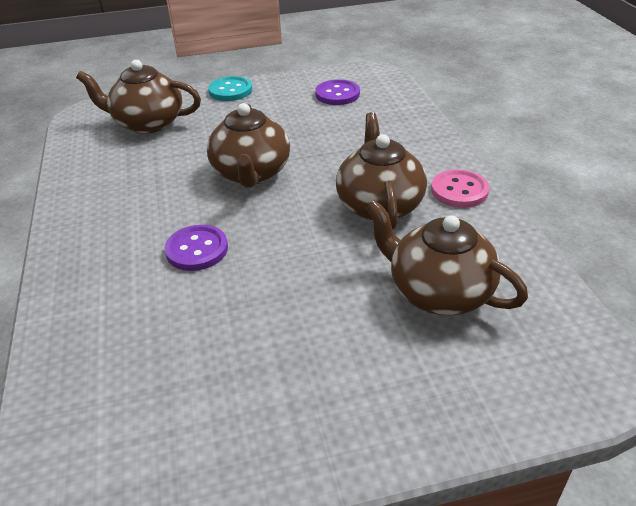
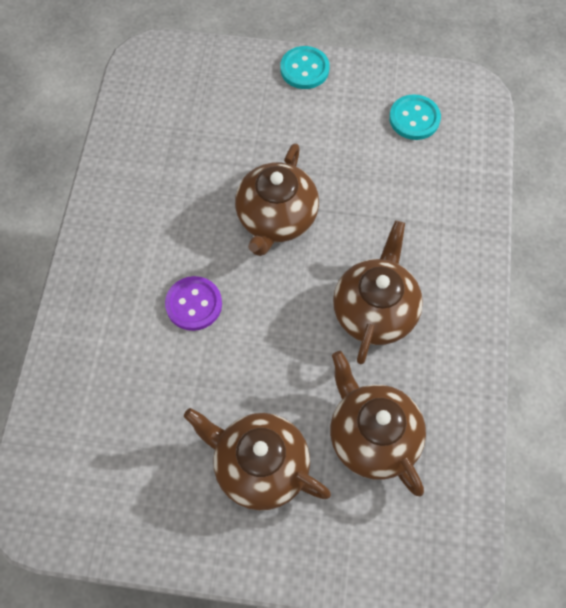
camera: 20 degrees right, 25 degrees up
brown teapot [76,60,201,134] -> brown teapot moved to [184,408,331,511]
purple button [315,79,360,105] -> turquoise button [389,94,441,140]
pink button [431,169,489,208] -> none

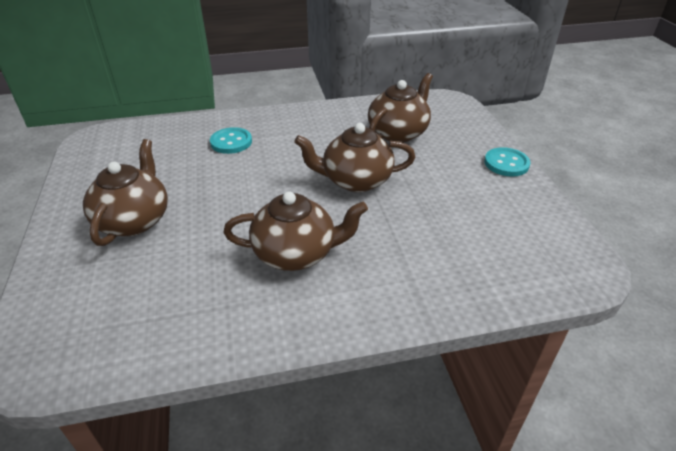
camera: 70 degrees right, 25 degrees down
purple button [165,276,222,331] -> none
brown teapot [330,351,426,496] -> brown teapot moved to [368,73,433,143]
turquoise button [389,94,441,140] -> turquoise button moved to [210,127,252,154]

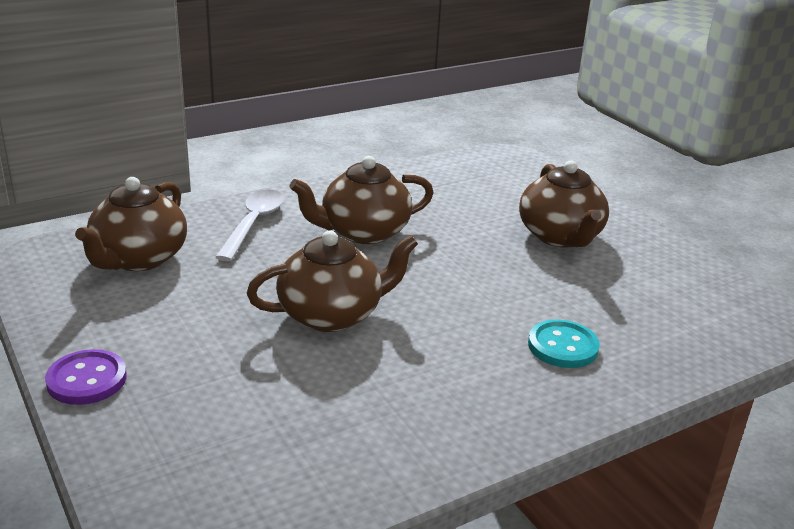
camera: 160 degrees right, 10 degrees down
brown teapot [368,73,433,143] -> brown teapot moved to [75,177,187,271]
turquoise button [484,147,531,177] -> purple button [45,349,127,405]
none -> white spoon [215,190,284,261]

